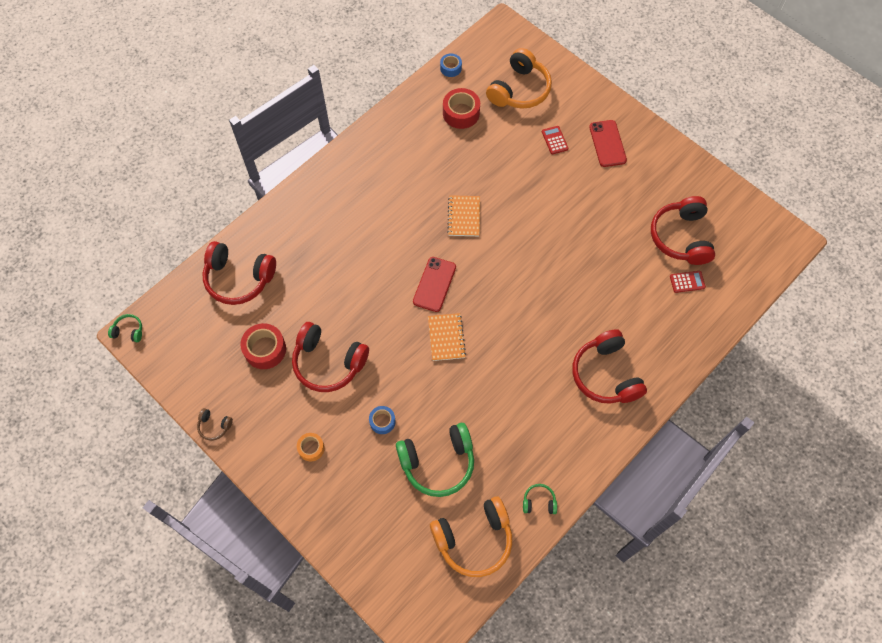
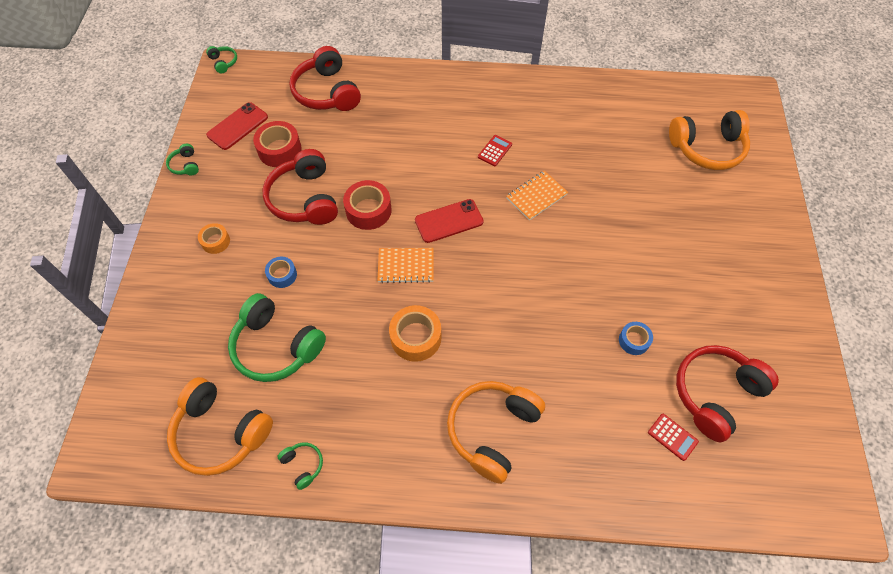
camera: 50 degrees right, 5 degrees down
brown headphones [197,408,233,441] -> green headphones [166,144,199,175]
orange notebook [428,313,466,361] -> orange notebook turned 45 degrees clockwise [377,248,434,283]
blue tape [440,53,462,77] -> blue tape moved to [619,322,653,355]
red tape [443,88,480,129] -> red tape moved to [343,180,391,230]
red calculator [542,126,568,154] -> red calculator moved to [478,135,512,166]
red headphones [572,329,647,404] -> orange headphones [447,381,545,484]
red phone [589,120,627,167] -> red phone moved to [206,102,268,150]
none -> orange tape [389,305,441,362]

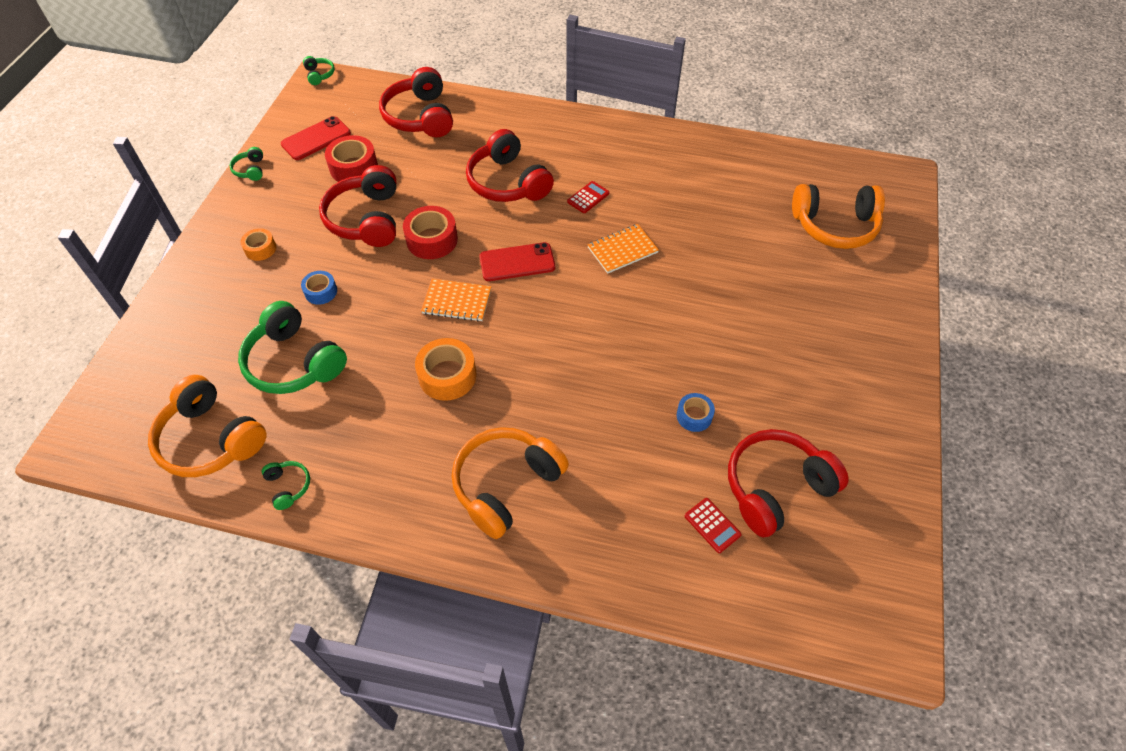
camera: 10 degrees right, 5 degrees down
none -> red headphones [466,129,554,202]

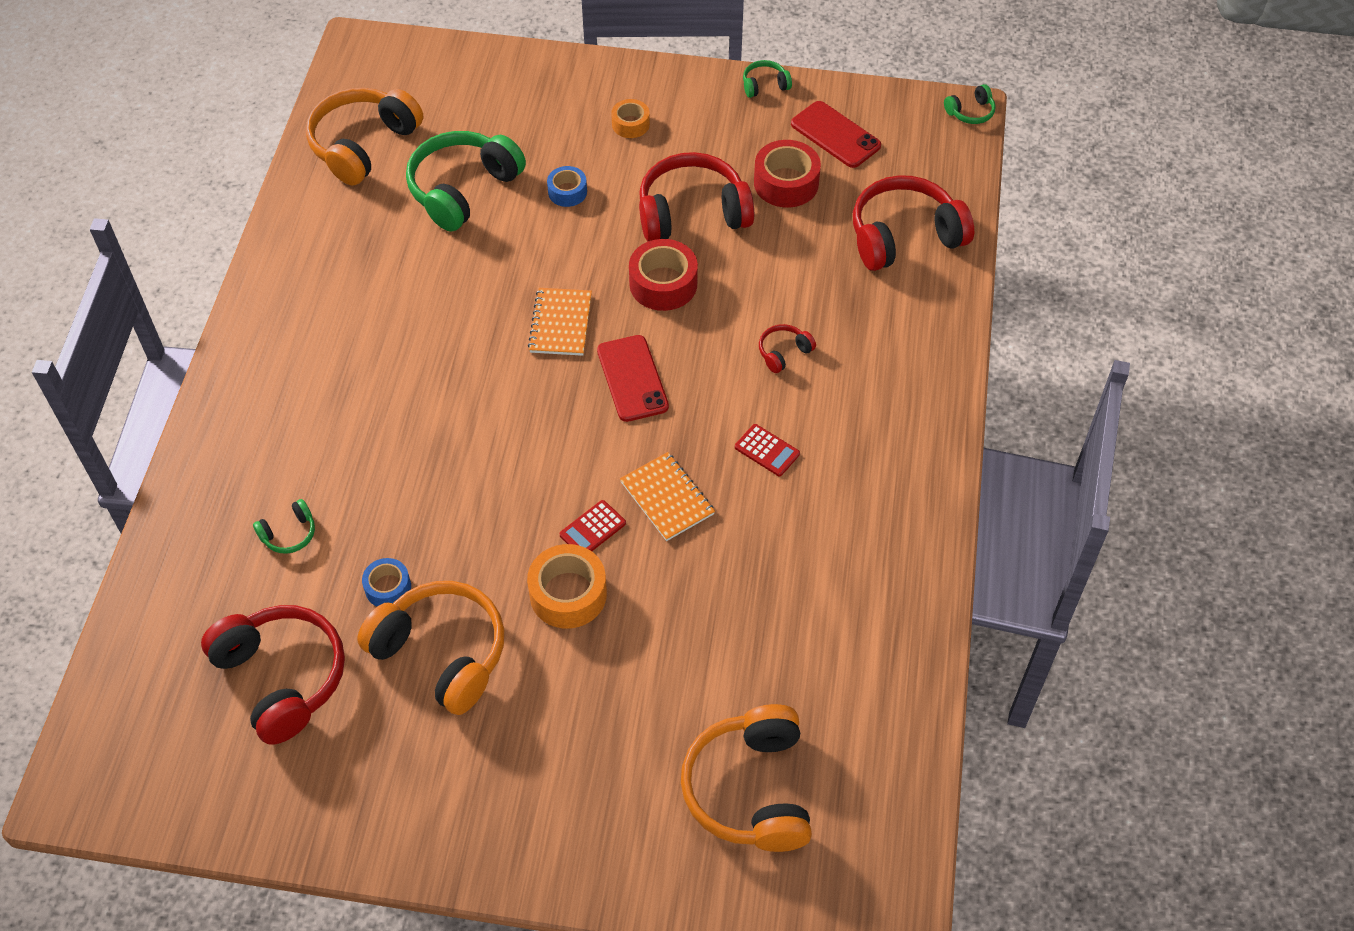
camera: 85 degrees right, 0 degrees up
green headphones [262,461,310,510] -> green headphones moved to [253,499,315,554]
orange tape [415,338,477,401] -> orange tape moved to [527,544,607,628]
orange headphones [452,427,569,539] -> orange headphones moved to [357,581,504,715]
red headphones [466,129,554,202] -> red headphones [759,324,816,373], size x0.45
red calculator [685,498,742,553] -> red calculator moved to [559,500,626,551]

